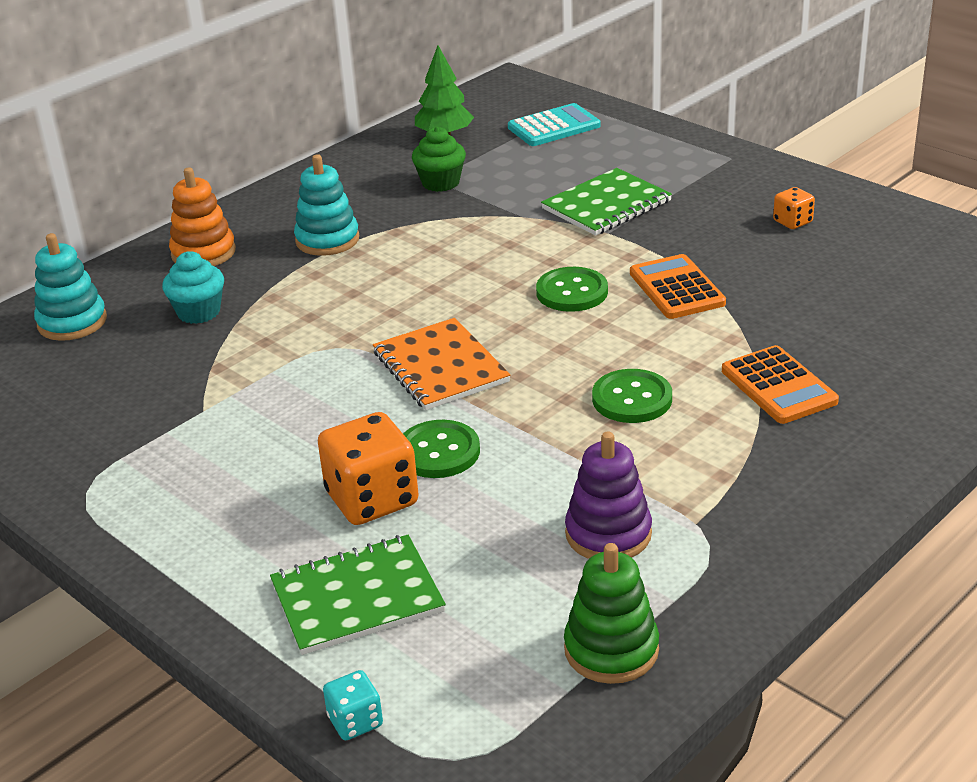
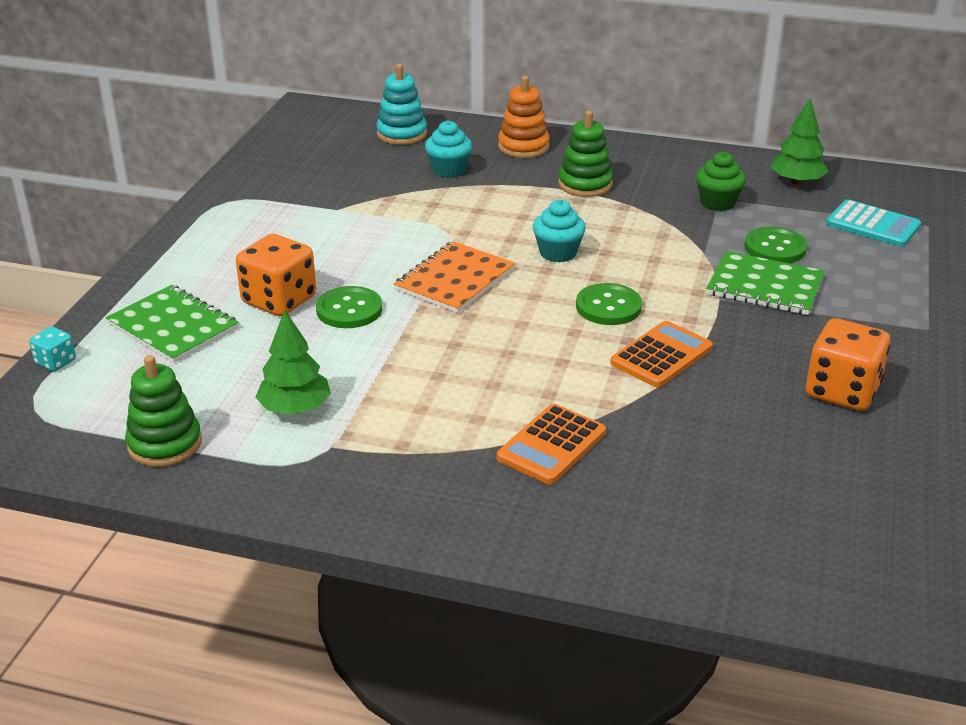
camera: 60 degrees right, 0 degrees up
turquoise stacking toy [294,154,359,256] -> green stacking toy [559,111,613,197]
purple stacking toy [565,431,652,559] -> green tree [255,310,331,415]
green button [592,369,672,423] -> green button moved to [744,227,807,263]
orange dice [773,187,815,229] -> orange dice [806,318,891,411], size x1.99
none -> turquoise cupcake [533,200,586,262]

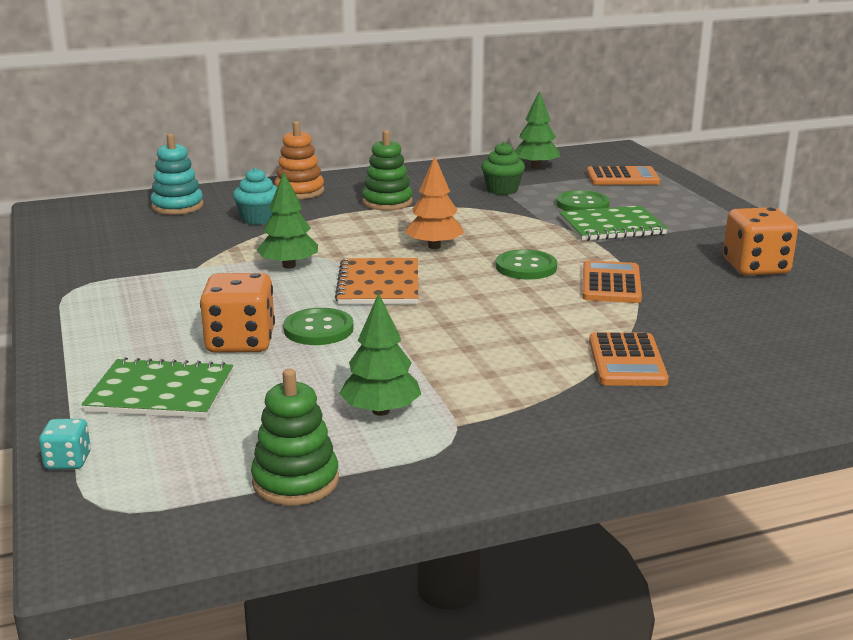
camera: 35 degrees left, 10 degrees down
turquoise cupcake [533,200,586,262] -> orange tree [405,156,464,249]
turquoise calculator [826,200,921,247] -> orange calculator [587,166,660,185]
none -> green tree [257,172,318,269]

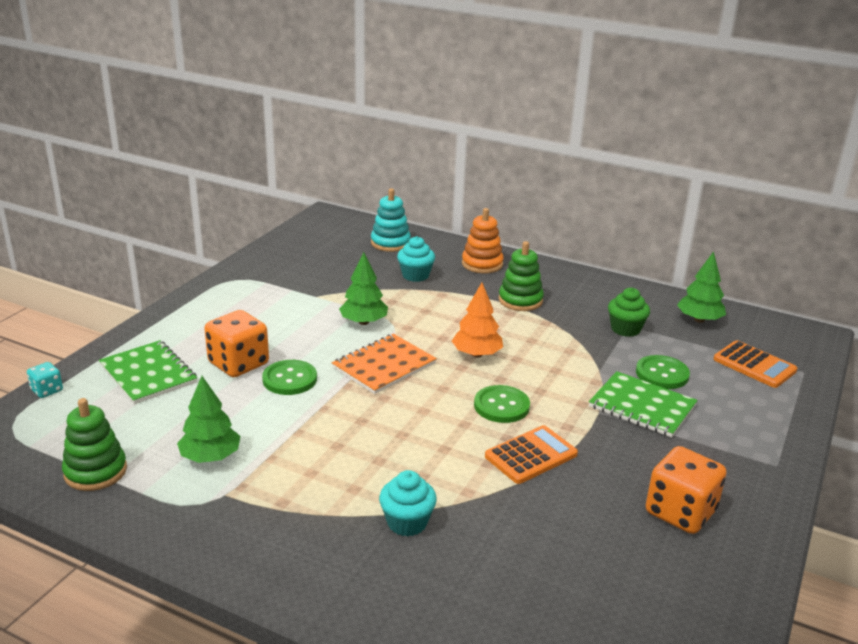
camera: 45 degrees right, 5 degrees up
orange calculator [589,332,669,386] -> turquoise cupcake [379,470,437,537]

